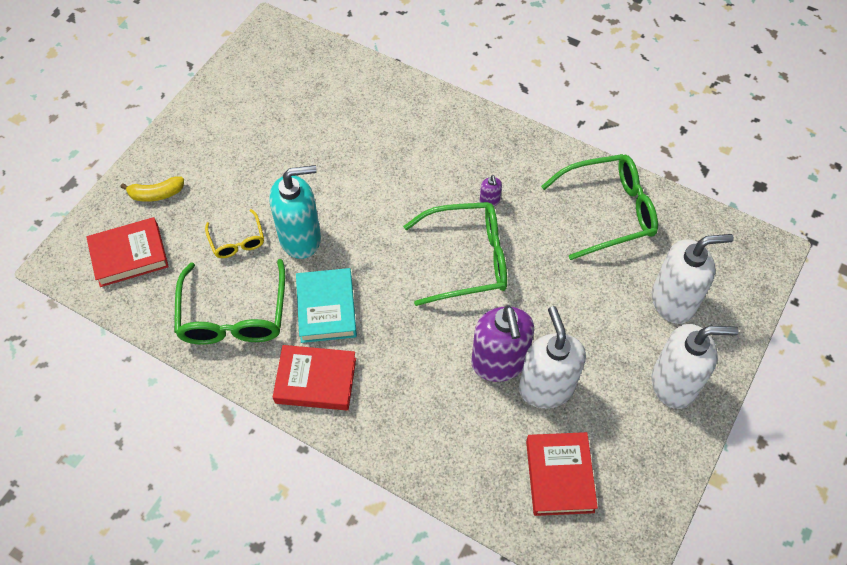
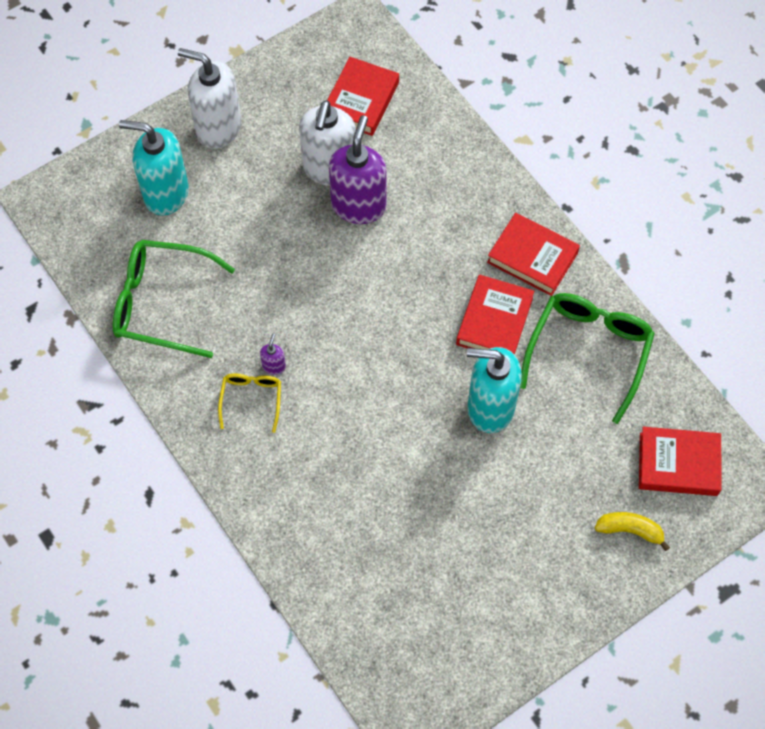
camera: 155 degrees left, 5 degrees up
yellow glasses [205,209,264,258] -> yellow glasses moved to [218,373,281,433]
turquoise book [296,268,357,343] -> red book [456,275,534,355]
green glasses [403,202,507,306] -> none
white soap dispenser [652,234,734,324] -> turquoise soap dispenser [119,120,189,216]

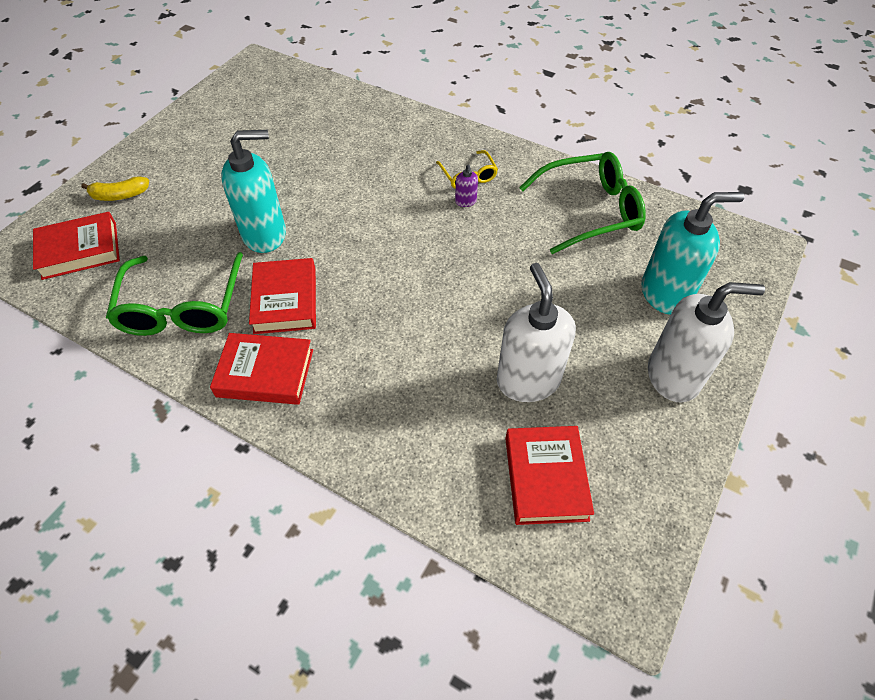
camera: 155 degrees right, 10 degrees down
purple soap dispenser [329,115,387,224] -> none

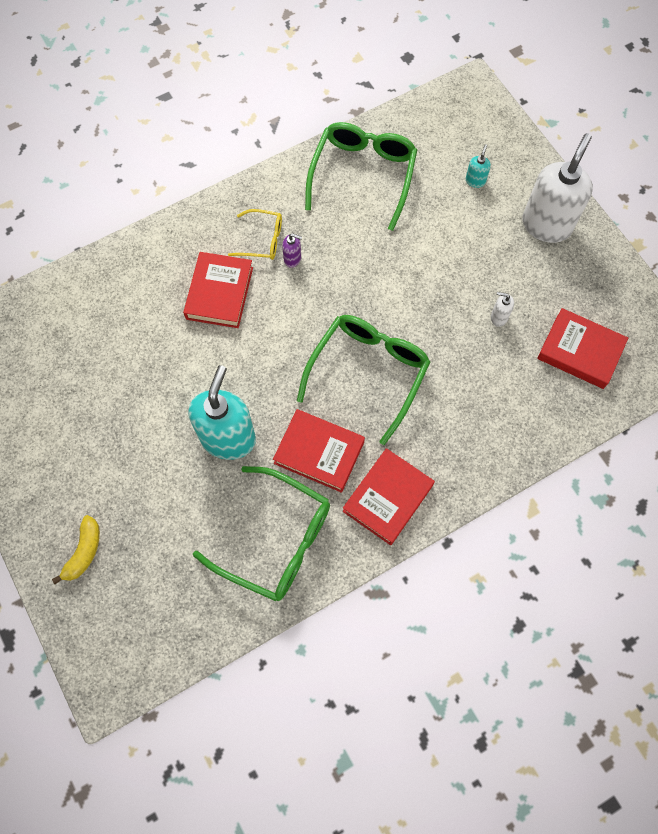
camera: 60 degrees left, 15 degrees up
red book [33,212,120,280] -> red book moved to [183,252,253,328]
white soap dispenser [497,263,576,402] -> white soap dispenser [491,292,514,327], size x0.41
turquoise soap dispenser [641,192,745,315] -> turquoise soap dispenser [466,144,491,188], size x0.41
none -> green glasses [297,315,430,445]

